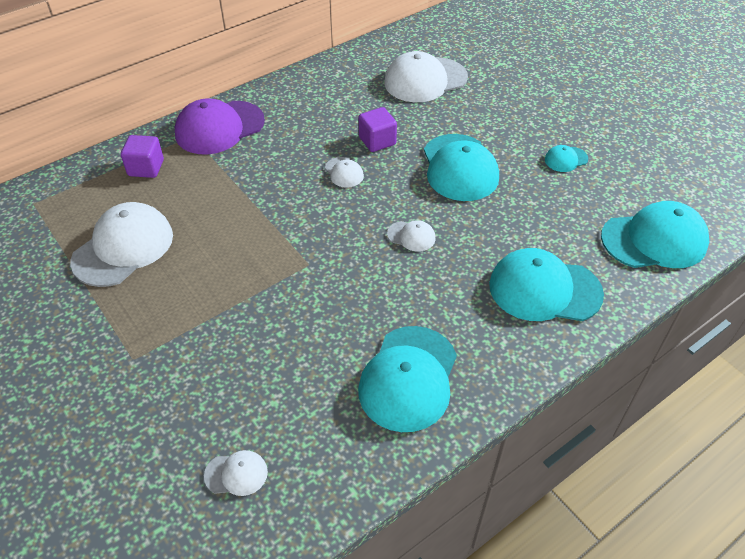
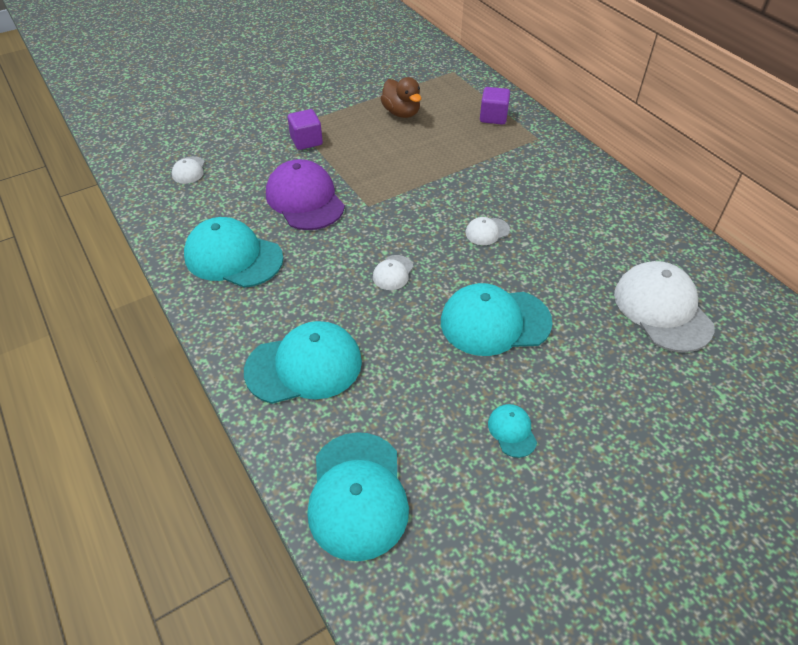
camera: 95 degrees right, 0 degrees up
white cap [70,202,173,287] -> brown duck [380,77,421,118]
purple cap [175,98,265,155] -> purple cap moved to [266,159,345,230]
purple cube [359,107,397,152] -> purple cube moved to [288,109,323,150]
turquoise cap [489,248,604,321] -> turquoise cap turned 60 degrees clockwise [244,321,362,404]

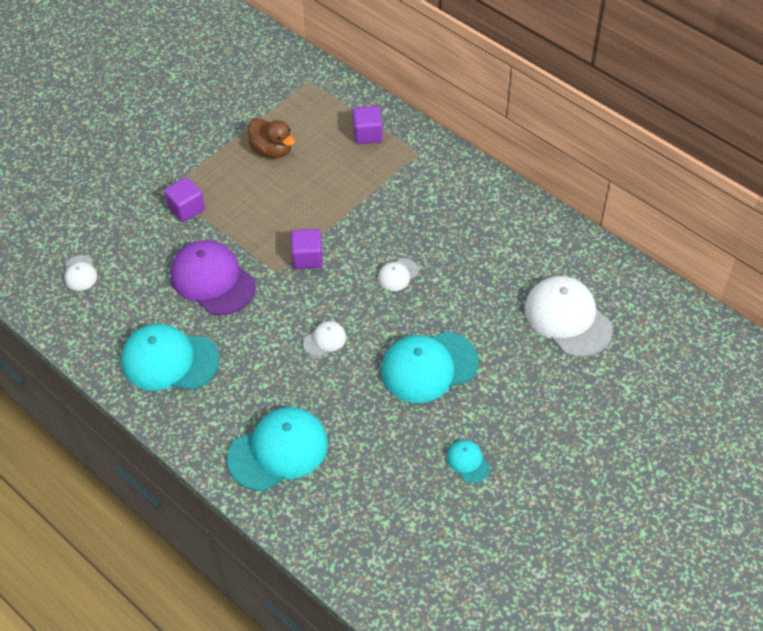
camera: 15 degrees left, 5 degrees up
turquoise cap [307,432,409,561] -> none
white cap [373,255,414,290] -> white cap turned 135 degrees counterclockwise [303,321,346,357]
none -> purple cube [291,229,323,269]

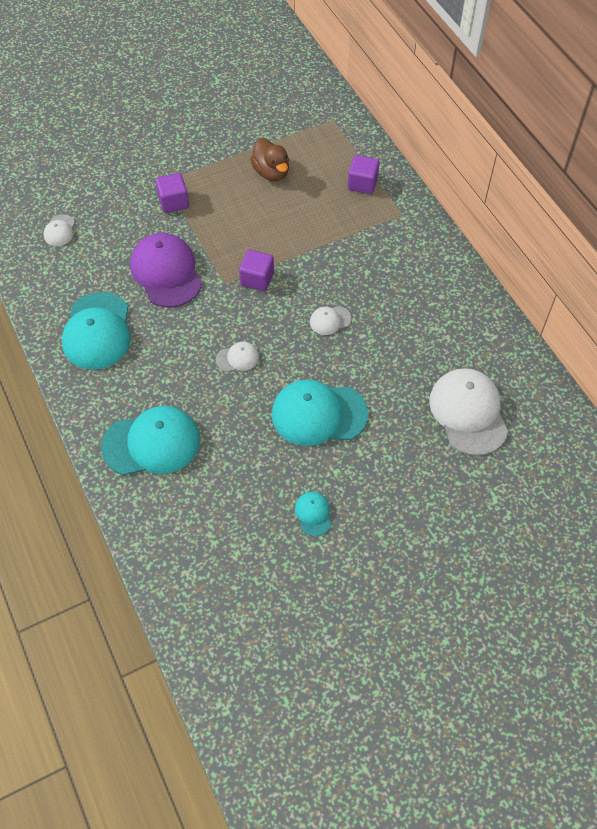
camera: 20 degrees right, 5 degrees up
turquoise cap [121,324,220,391] -> turquoise cap turned 120 degrees counterclockwise [62,292,131,370]

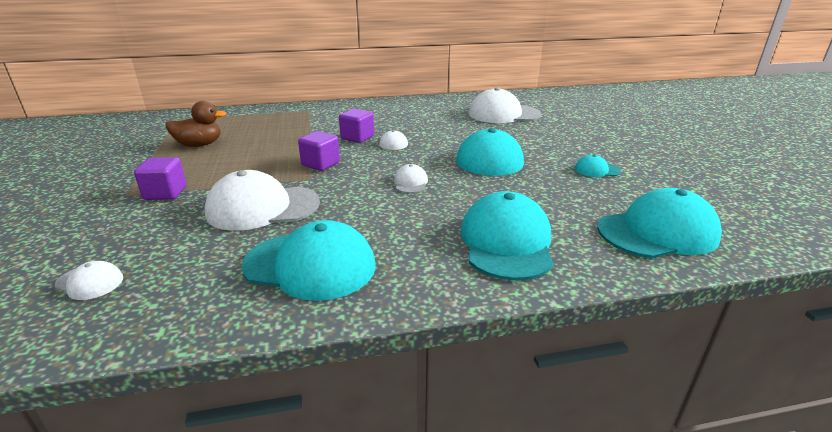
camera: 75 degrees left, 30 degrees down
purple cap [130,233,202,307] -> white cap [204,170,320,231]
purple cube [348,155,379,194] -> purple cube moved to [339,109,374,143]
none -> turquoise cap [597,188,722,258]

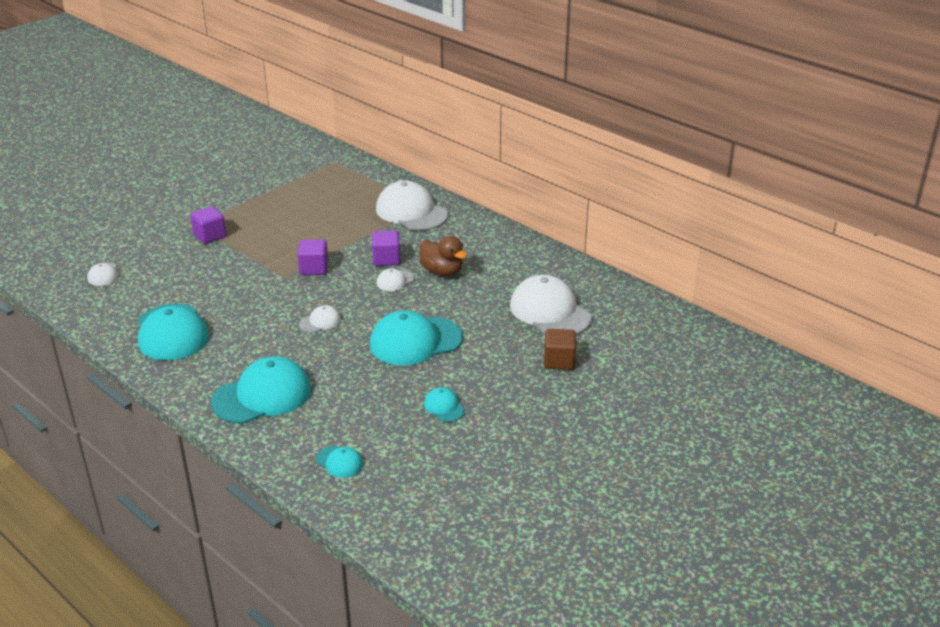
camera: 55 degrees right, 5 degrees up
brown duck [165,101,227,147] -> brown duck moved to [419,236,467,276]
white cap [204,170,320,231] -> white cap moved to [376,180,448,231]
turquoise cap [597,188,722,258] -> turquoise cap [316,446,363,478], size x0.47
none -> brown cube [544,329,576,370]

